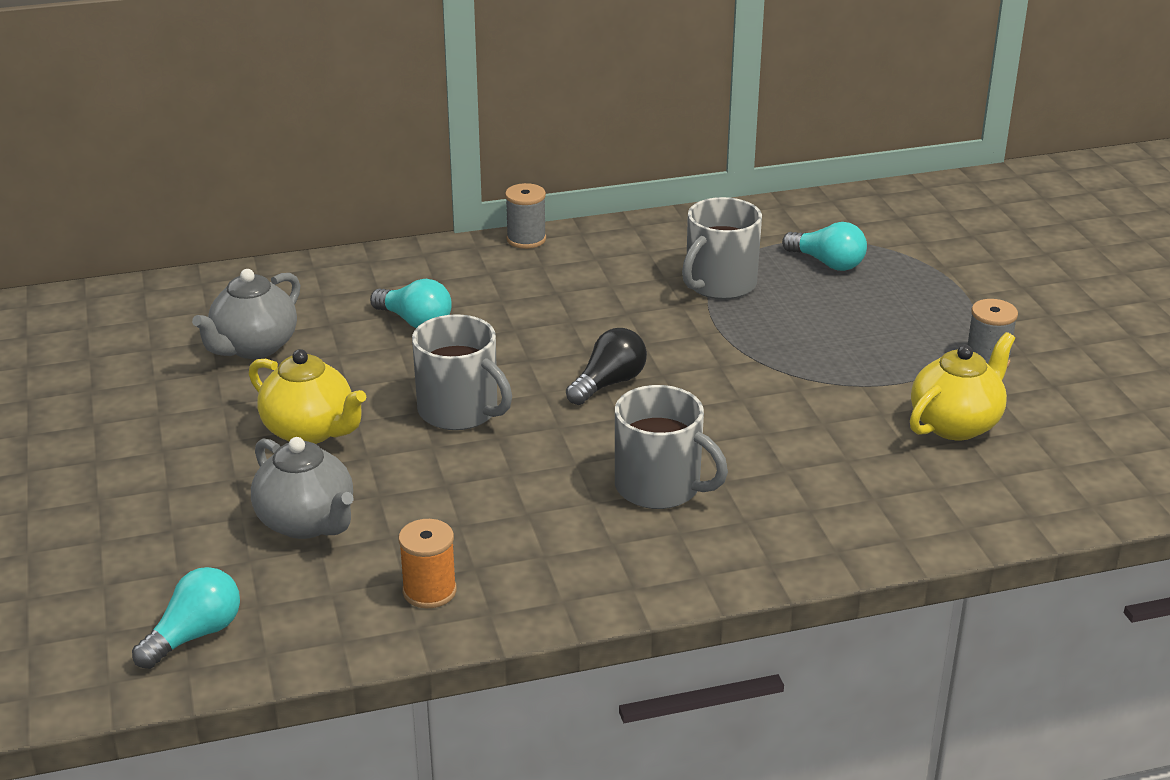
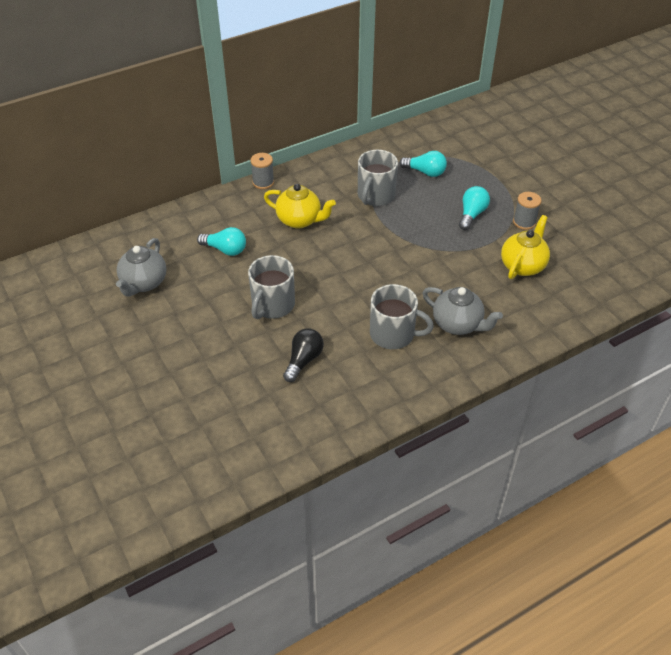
camera: 15 degrees left, 15 degrees up
turquoise light bulb [132,567,240,669] -> turquoise light bulb moved to [459,186,490,230]
yellow teapot [249,349,366,444] -> yellow teapot moved to [264,184,336,229]
grey teapot [251,437,354,539] -> grey teapot moved to [422,287,503,335]
orange spool [399,519,457,608] -> none
grey mug [412,314,512,430] -> grey mug turned 90 degrees clockwise [248,255,295,319]
black light bulb [566,328,647,405] -> black light bulb moved to [283,328,324,382]

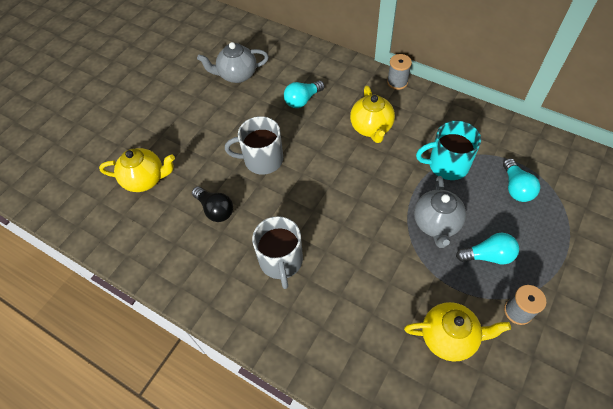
camera: 65 degrees right, 10 degrees up
turquoise light bulb [197,227,246,256] -> turquoise light bulb turned 60 degrees clockwise [284,80,325,108]
black light bulb [283,328,324,382] -> black light bulb turned 45 degrees clockwise [192,187,233,222]
grey mug [358,150,398,206] -> turquoise mug [416,121,481,180]
grey teapot [422,287,503,335] -> grey teapot moved to [414,176,466,248]
none -> yellow teapot [99,148,175,192]

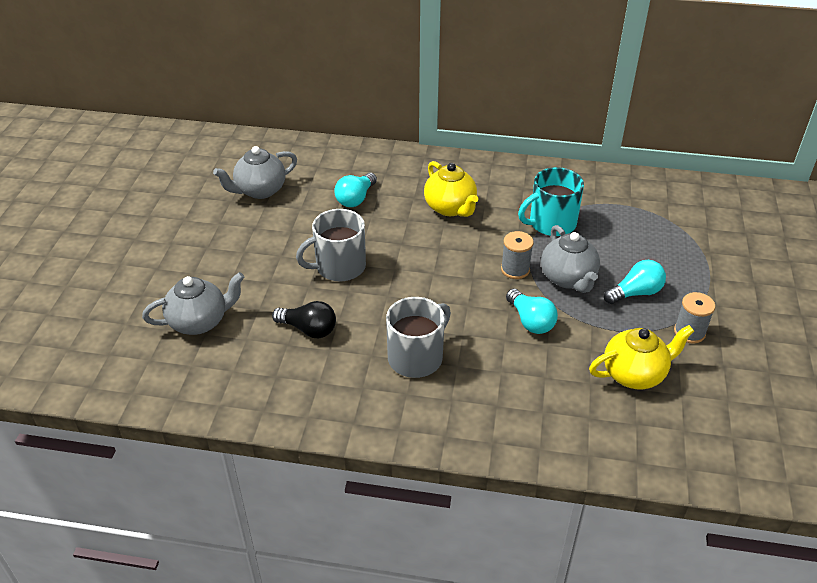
camera: 25 degrees left, 15 degrees down
yellow teapot [99,148,175,192] -> grey teapot [142,272,245,335]
grey mug [252,216,303,289] -> grey mug turned 105 degrees counterclockwise [386,297,451,378]
grey spool [387,54,412,90] -> grey spool moved to [501,231,534,279]
turquoise light bulb [503,158,540,202] -> turquoise light bulb moved to [506,289,558,334]

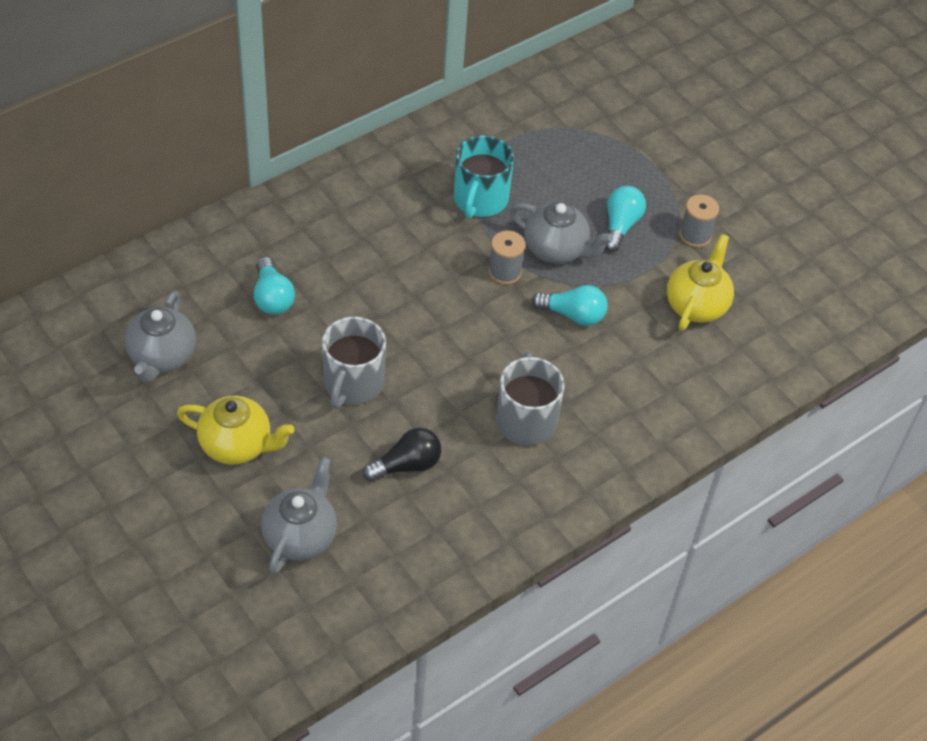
camera: 50 degrees left, 10 degrees up
yellow teapot [424,161,478,217] -> yellow teapot moved to [177,396,295,465]

